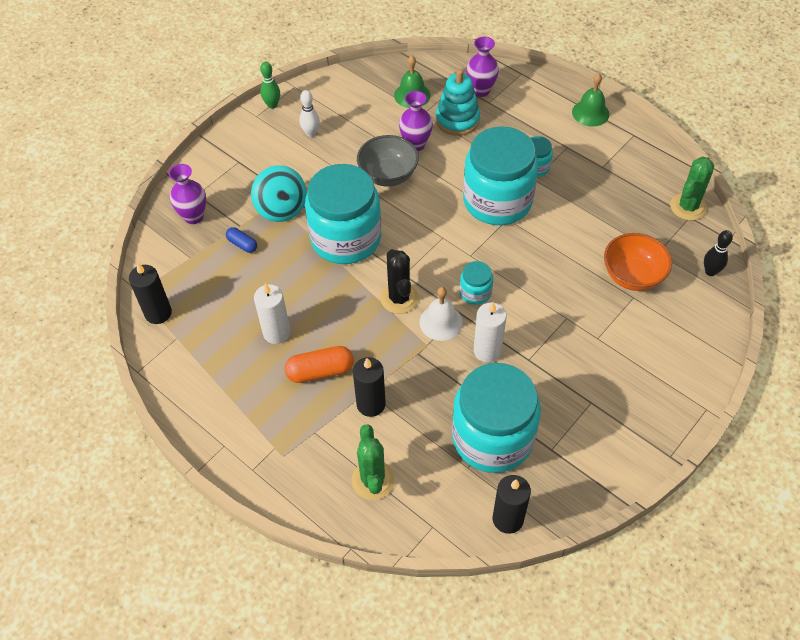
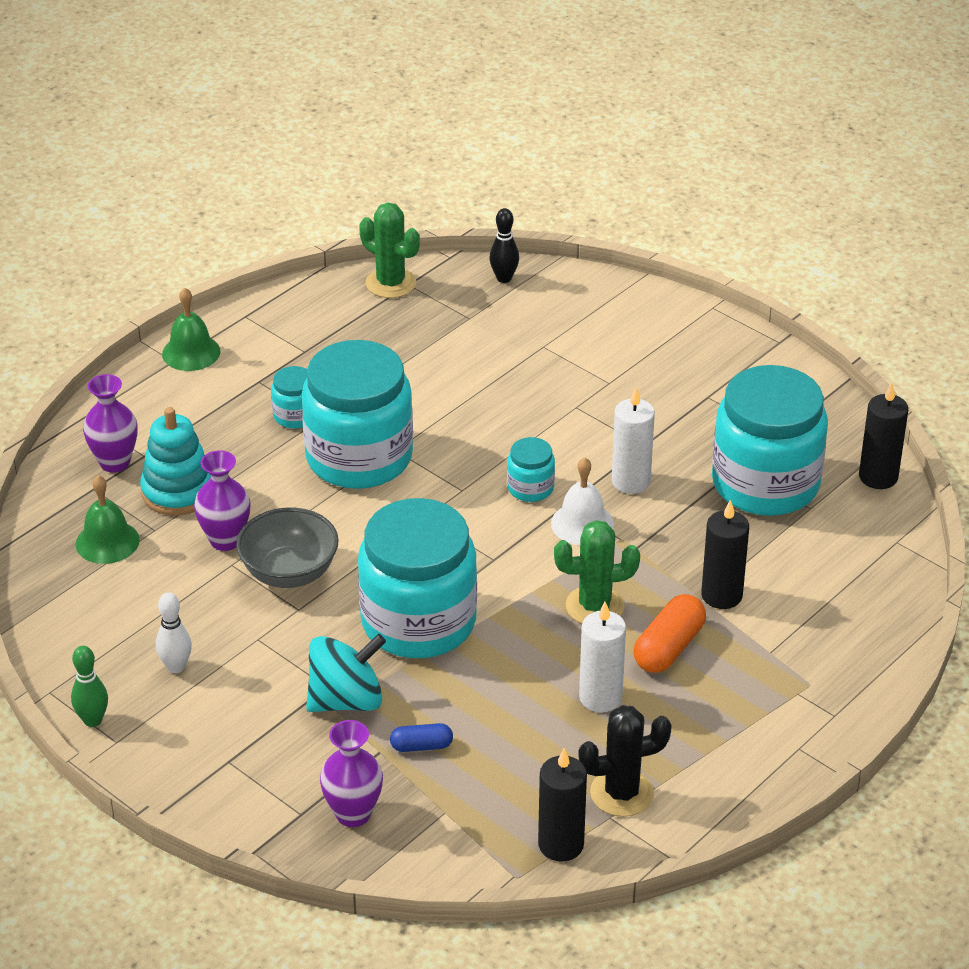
camera: 90 degrees left, 15 degrees down
blue capsule [226,227,257,253] -> blue capsule turned 45 degrees clockwise [390,723,453,752]
orange capsule [284,346,354,383] -> orange capsule turned 45 degrees clockwise [633,594,706,673]
green cactus [352,424,395,500] -> green cactus moved to [554,520,640,624]
black cactus [380,249,419,314] -> black cactus moved to [578,705,672,817]
orange bowl [604,233,672,291] -> none

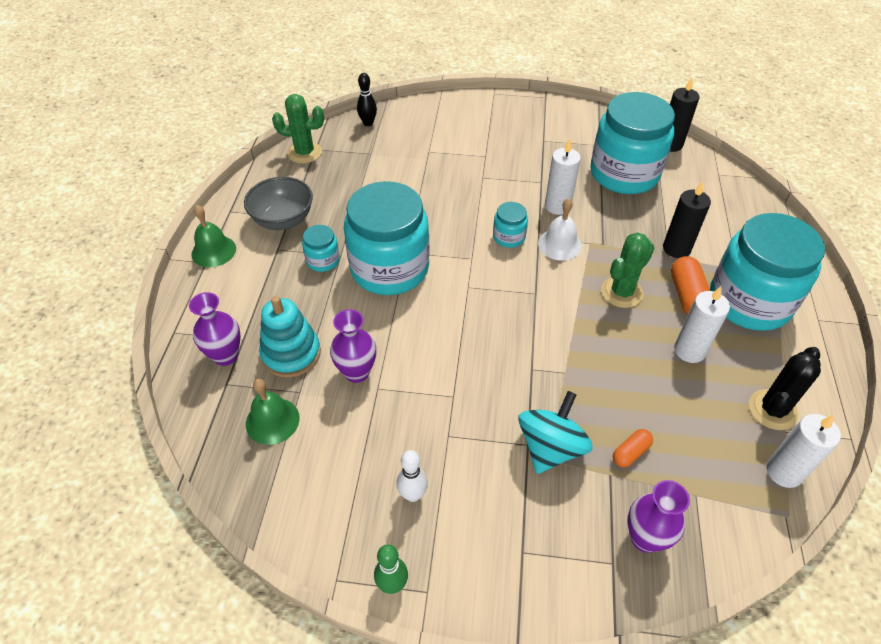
camera: 35 degrees left, 10 degrees up
grey bowl [236,508,339,588] -> grey bowl moved to [244,177,313,230]
turquoise jar [358,498,477,658] -> turquoise jar moved to [710,213,825,331]
blue capsule [390,723,453,752] -> orange capsule [613,429,653,468]
black candle [538,748,587,862] -> white candle [766,414,841,488]

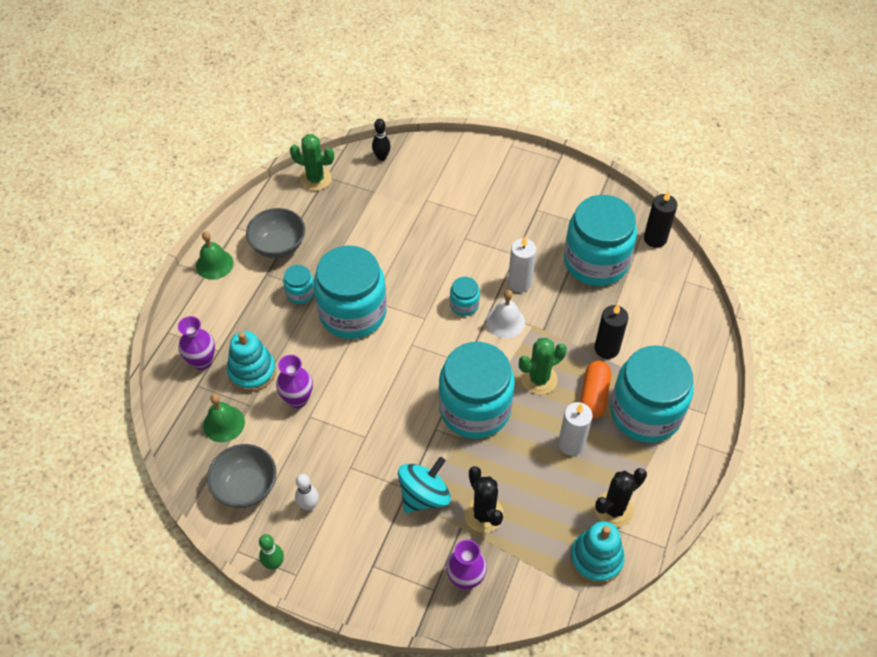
camera: 15 degrees right, 5 degrees up
orange capsule [613,429,653,468] -> black cactus [464,466,504,533]
white candle [766,414,841,488] -> turquoise stacking toy [570,521,625,584]
none -> grey bowl [207,444,276,508]
none -> turquoise jar [439,342,515,439]

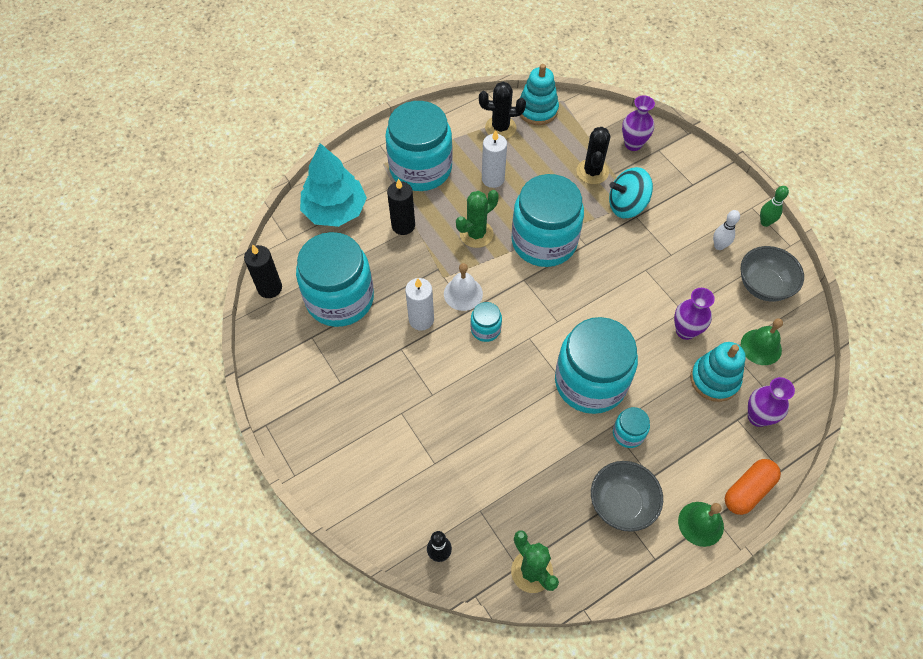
camera: 145 degrees left, 5 degrees up
green cactus [519,338,567,395] -> green cactus turned 45 degrees counterclockwise [456,190,499,248]
orange capsule [580,361,611,419] -> orange capsule moved to [725,459,781,515]
none -> turquoise tree [300,143,367,227]

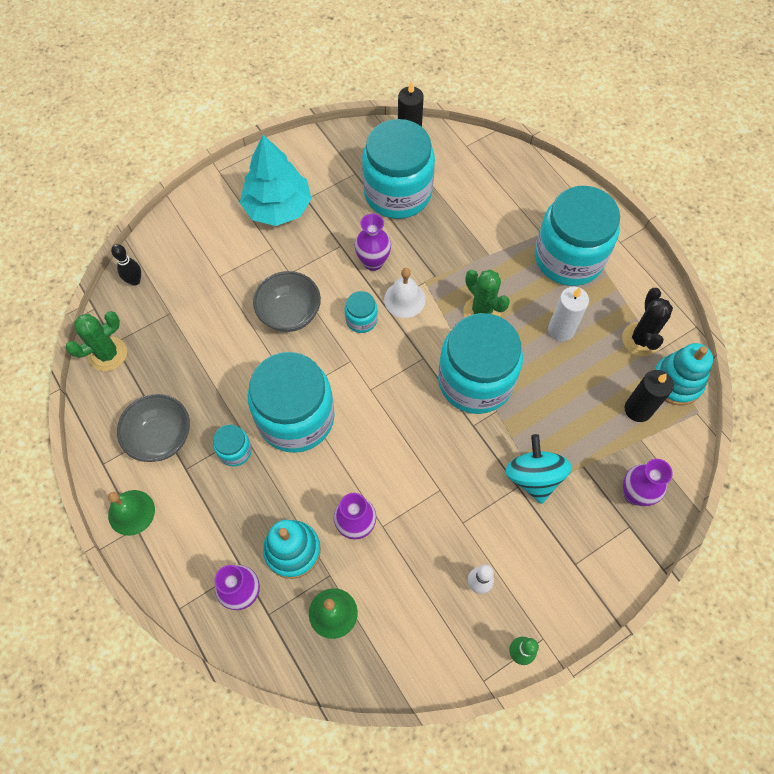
camera: 90 degrees right, 5 degrees up
turquoise tree [300,143,367,227] -> turquoise tree moved to [240,135,312,226]
black candle [387,178,415,235] -> black candle moved to [625,370,674,422]
white candle [405,278,434,331] -> purple vase [355,214,391,271]
black cactus [576,127,610,184] -> none
orange capsule [725,459,781,515] -> none
grey bowl [741,246,804,301] -> grey bowl moved to [253,271,321,332]

